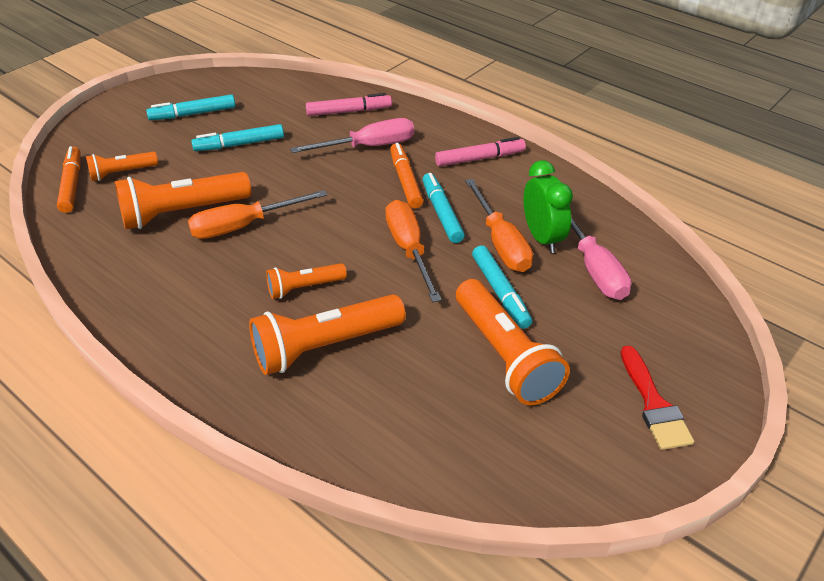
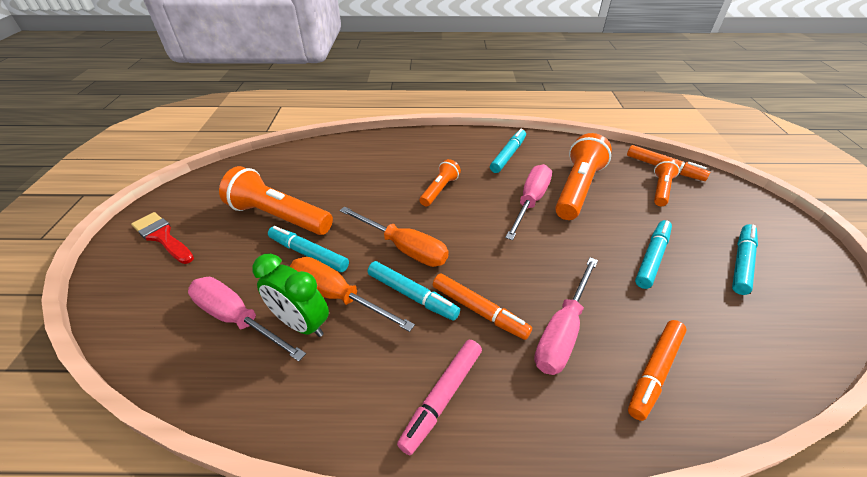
camera: 140 degrees right, 0 degrees up
orange screwdriver [188,190,327,239] -> pink screwdriver [505,164,552,240]
orange flashlight [249,294,406,375] -> none
pink marker [306,93,392,116] -> orange marker [628,320,687,421]
none -> turquoise marker [490,129,526,173]

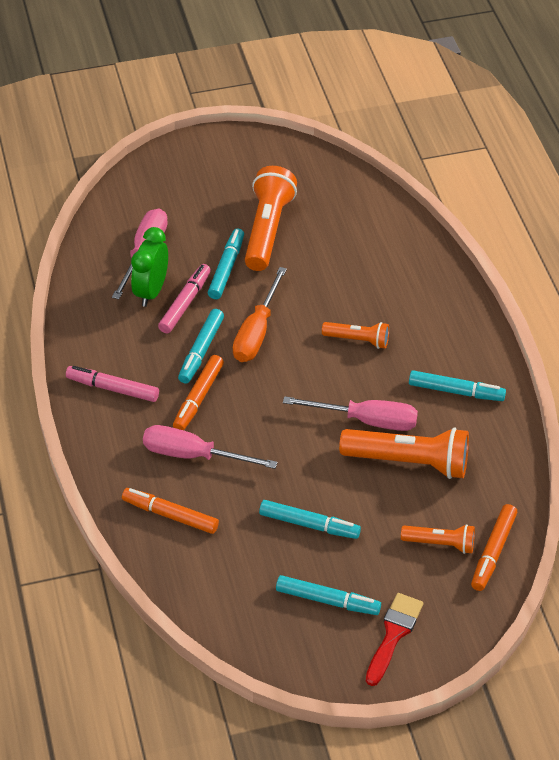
camera: 75 degrees right, 5 degrees up
red brush [131,212,194,264] -> red brush moved to [366,593,423,686]
orange screwdriver [290,257,415,332] -> pink marker [158,264,211,333]

